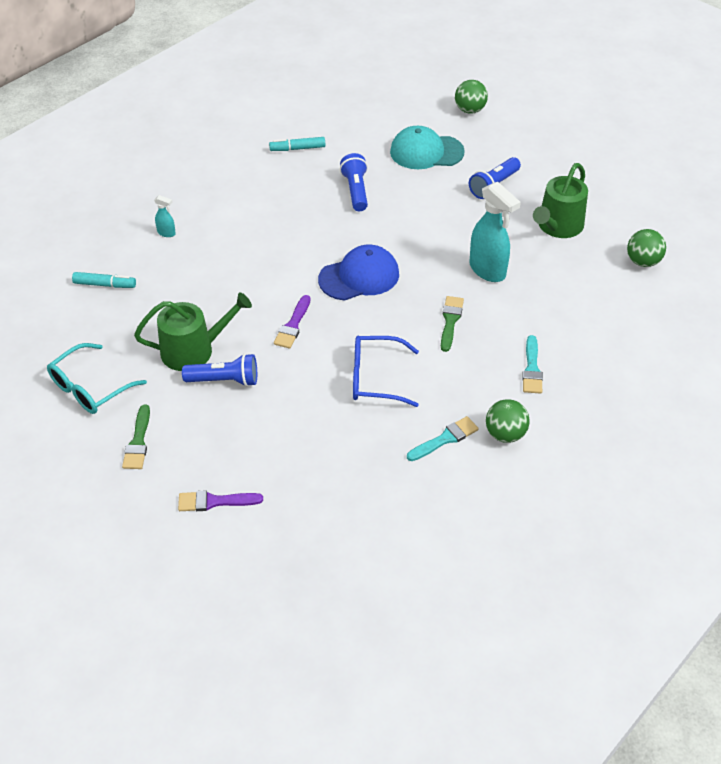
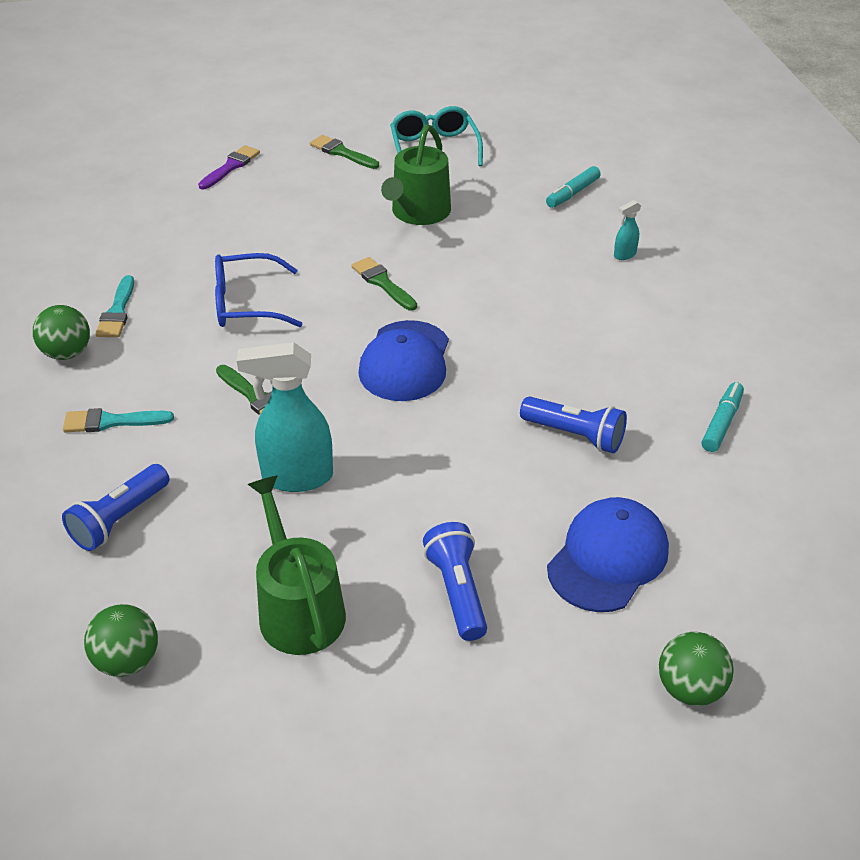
camera: 125 degrees right, 5 degrees down
blue flashlight [182,354,257,387] -> blue flashlight moved to [62,464,169,551]
purple brush [274,295,311,349] -> green brush [351,257,417,311]
blue glasses [353,336,419,407] -> blue glasses turned 135 degrees counterclockwise [215,253,302,327]
turquoise cap [390,126,465,169] -> blue cap [547,497,669,612]
turquoise brush [522,335,543,394] -> turquoise brush turned 45 degrees counterclockwise [63,408,174,432]

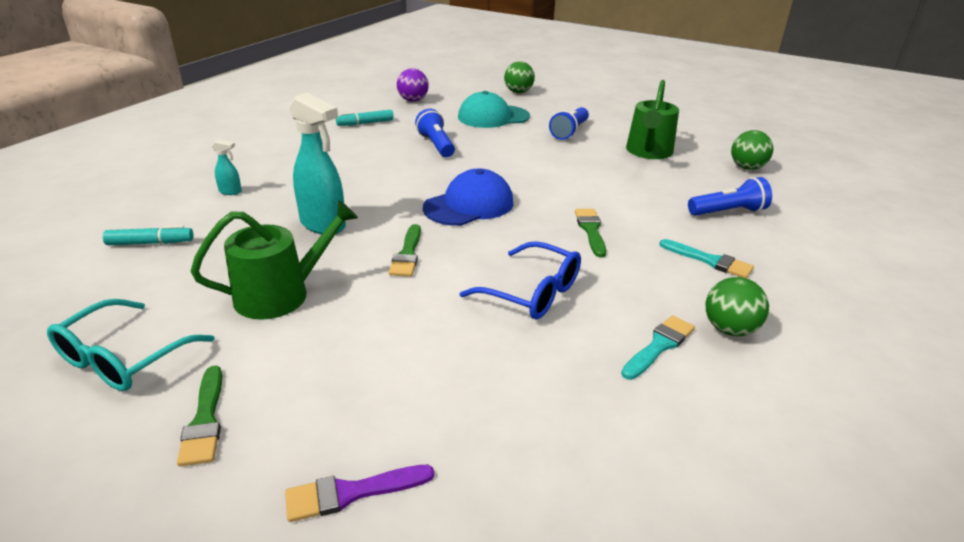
camera: 140 degrees left, 10 degrees down
turquoise spray bottle [237,342,333,492] -> turquoise spray bottle moved to [289,93,346,234]
blue cap [547,497,669,612] -> turquoise cap [458,91,530,128]
none -> purple ball [397,68,429,102]

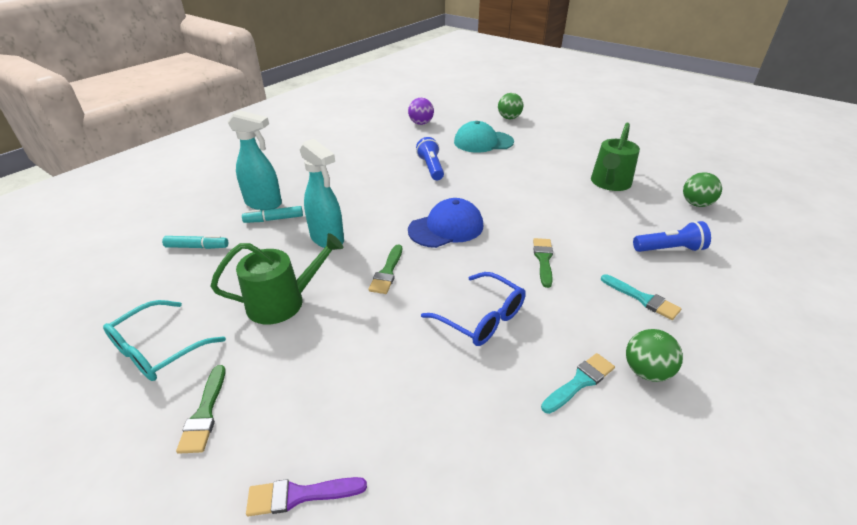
camera: 10 degrees right, 5 degrees up
turquoise spray bottle [212,139,242,195] -> turquoise spray bottle [228,110,282,210], size x2.21
turquoise marker [336,110,394,126] -> turquoise marker moved to [242,206,303,223]
blue flashlight [549,107,589,140] -> none

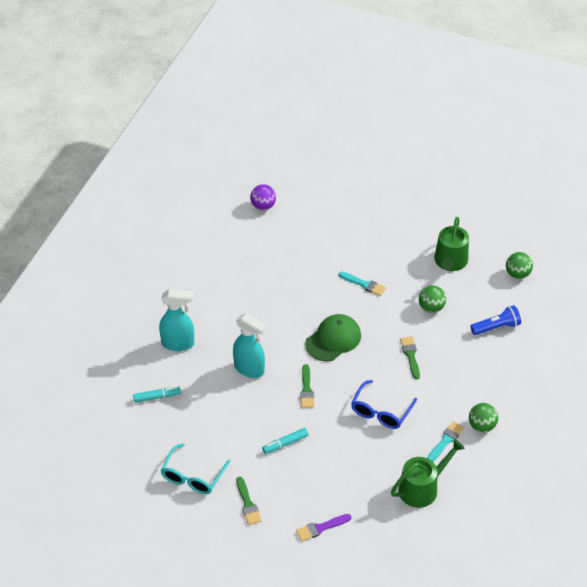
camera: 15 degrees left, 10 degrees up
green watering can [211,233,343,324] -> green watering can moved to [391,439,465,508]
turquoise marker [242,206,303,223] -> turquoise marker moved to [262,428,308,454]
blue cap [408,198,483,248] -> green cap [305,314,361,361]
blue flashlight [416,137,444,180] -> none
blue glasses [421,272,526,346] -> blue glasses turned 90 degrees clockwise [351,380,417,429]
turquoise cap [454,121,514,153] -> none
green ball [498,93,524,119] -> green ball moved to [419,285,446,313]
turquoise brush [601,274,681,320] -> turquoise brush moved to [339,271,386,296]

